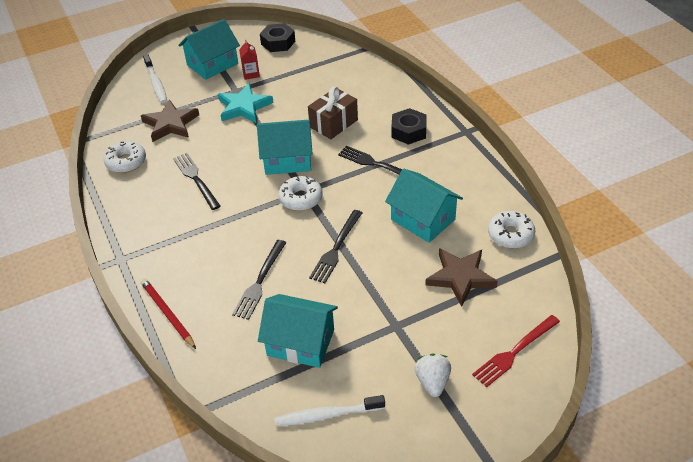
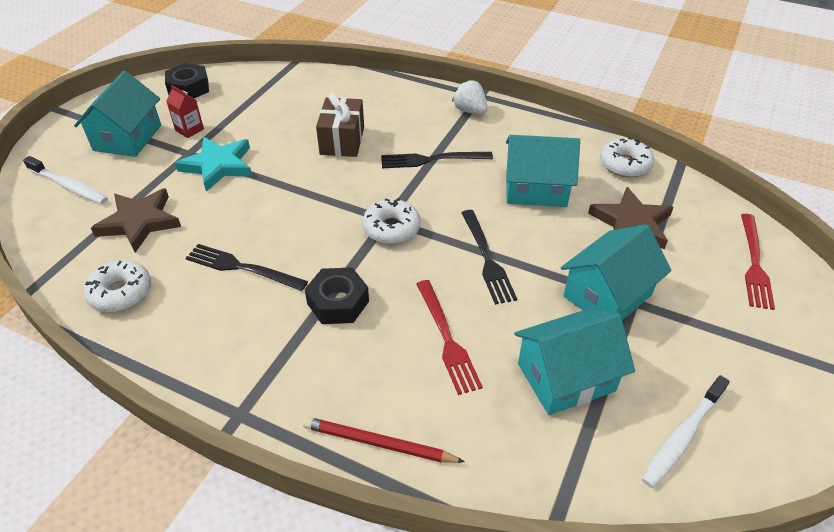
camera: 40 degrees left, 0 degrees up
black fork [232,240,286,320] -> red fork [416,280,483,395]
turquoise house [257,120,313,175] -> turquoise house moved to [561,224,672,321]
black nut [391,108,427,145] -> black nut moved to [305,267,369,324]
white strawberry [414,354,451,397] -> white strawberry moved to [452,80,487,115]

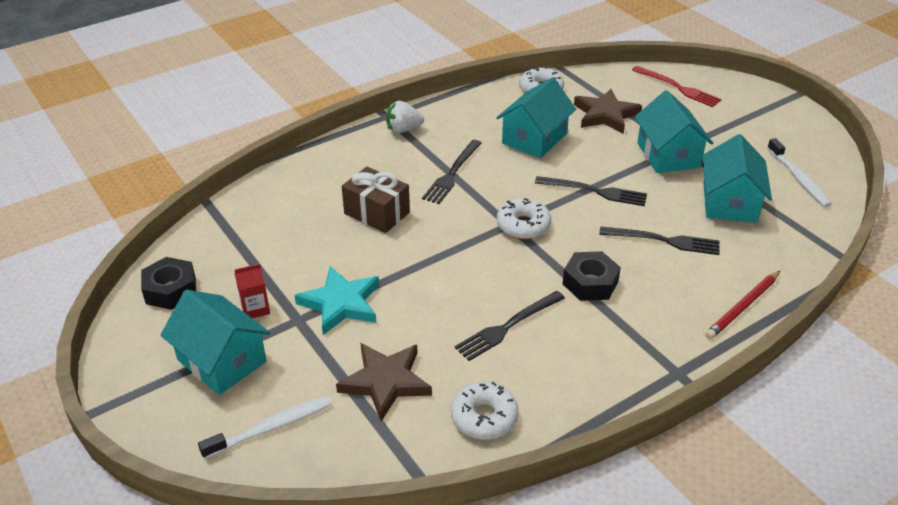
camera: 60 degrees left, 5 degrees down
red fork [416,280,483,395] -> black fork [599,227,720,255]

